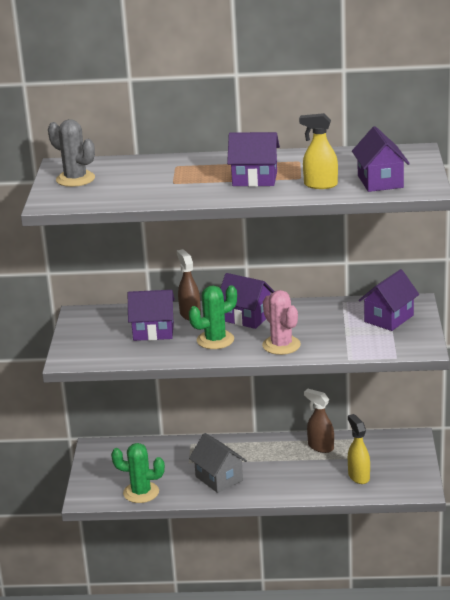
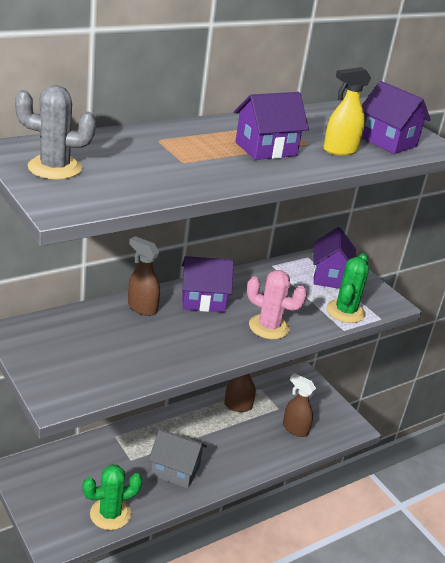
camera: 40 degrees left, 5 degrees up
purple house [128,290,175,341] -> none
green cactus [189,285,237,349] -> green cactus moved to [327,253,369,323]
yellow spray bottle [348,414,370,484] -> brown spray bottle [283,373,316,437]

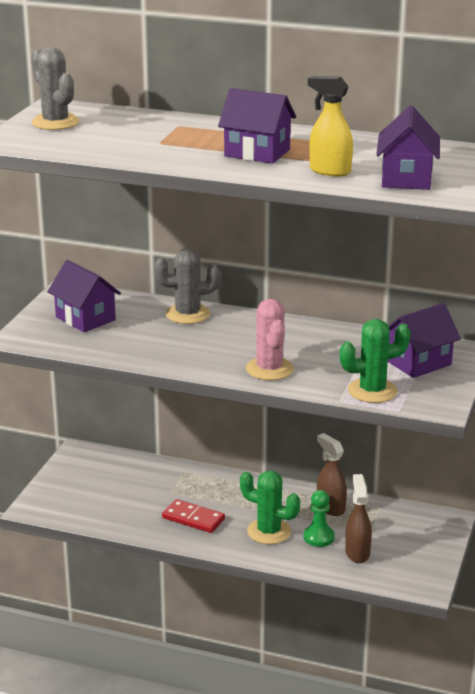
camera: 55 degrees right, 5 degrees down
green cactus [82,464,142,530] -> green cactus moved to [240,471,300,544]
brown spray bottle [128,236,160,316] -> grey cactus [154,248,220,324]
grey house [148,429,207,489] -> red domino [162,499,225,533]
purple house [182,256,234,312] -> purple house moved to [47,260,121,332]
none -> green pawn [304,490,335,547]

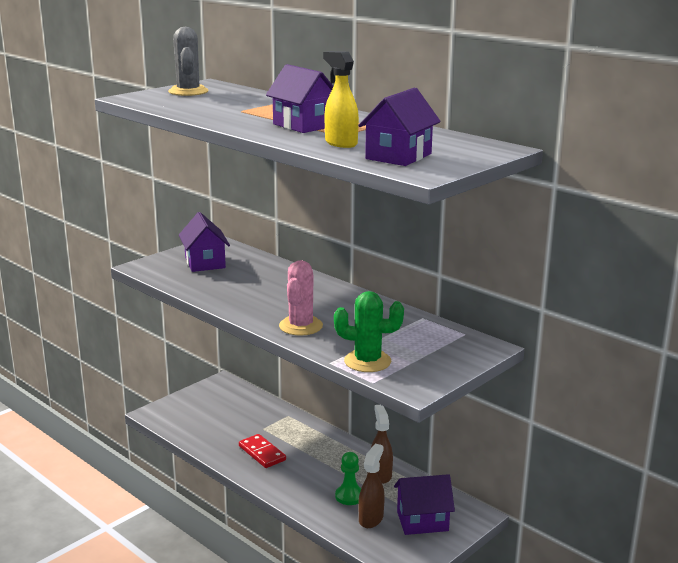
camera: 25 degrees right, 5 degrees down
grey cactus [154,248,220,324] -> none
green cactus [240,471,300,544] -> none
purple house [388,303,461,378] -> purple house moved to [394,474,455,535]

